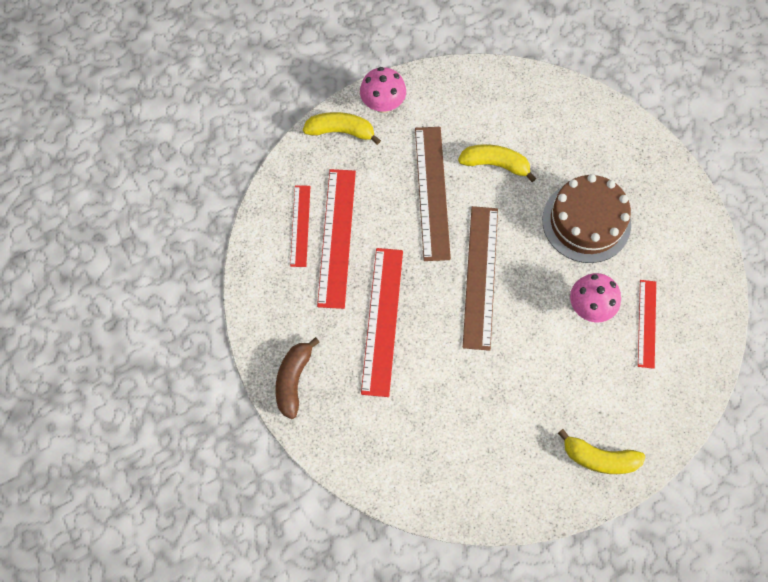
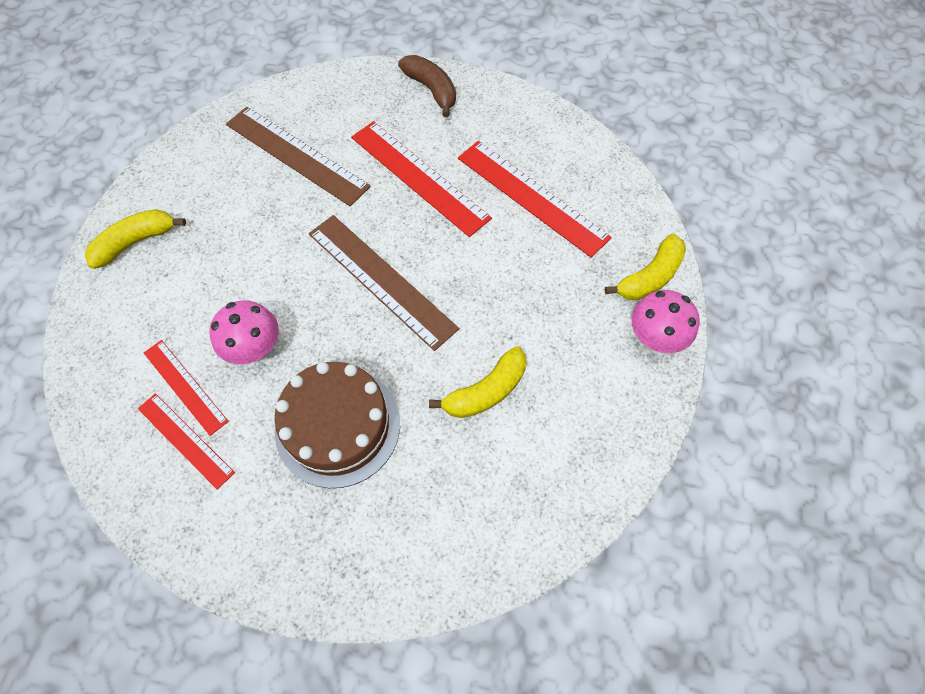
camera: 130 degrees right, 5 degrees down
red ruler [290,185,310,267] -> red ruler moved to [138,393,235,490]
brown ruler [415,127,451,261] -> brown ruler moved to [226,107,371,206]

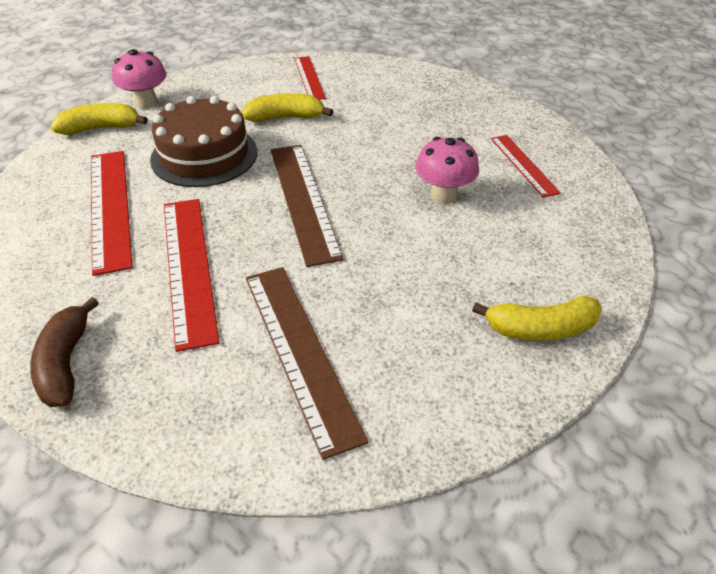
camera: 150 degrees left, 20 degrees down
red ruler [144,340,229,436] -> red ruler moved to [294,56,326,100]
brown cake [275,362,400,488] -> brown cake moved to [150,96,257,187]

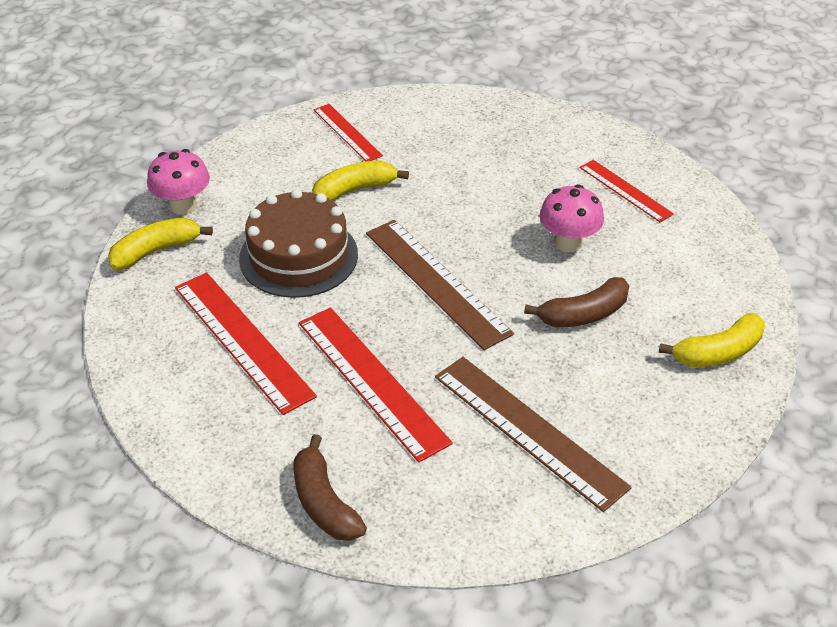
camera: 20 degrees left, 0 degrees up
none -> brown banana [524,277,629,327]

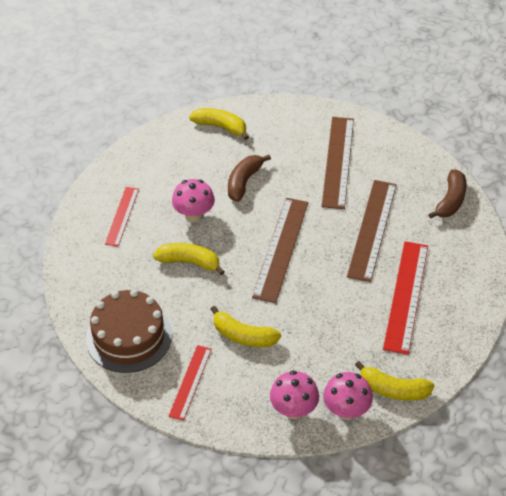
camera: 130 degrees left, 5 degrees up
brown cake [239,189,358,298] -> brown cake moved to [86,289,172,373]
red ruler [299,307,453,463] -> brown ruler [347,180,397,282]
brown banana [524,277,629,327] -> brown banana turned 90 degrees counterclockwise [228,155,271,202]
none -> yellow banana [153,243,225,275]
none -> pink mushroom [270,371,319,419]

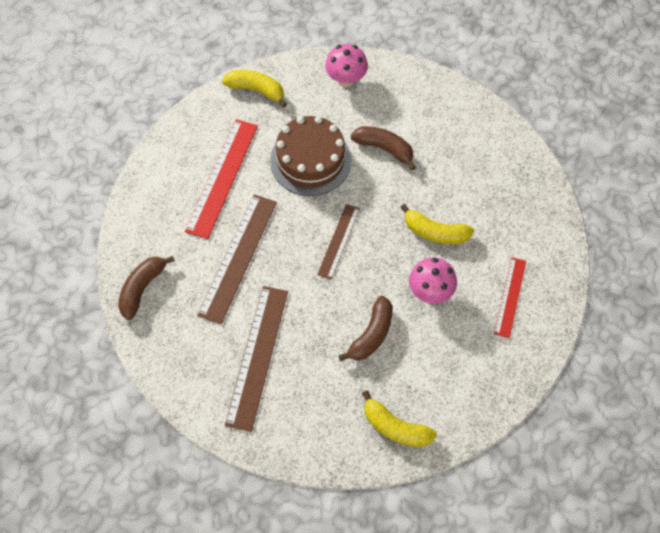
camera: 175 degrees left, 15 degrees up
brown cake [86,289,172,373] -> brown cake moved to [270,116,351,196]
red ruler [168,345,212,421] -> none
yellow banana [211,306,281,347] -> brown banana [351,126,416,170]
brown ruler [252,198,308,303] -> brown ruler [317,204,360,280], size x0.59
pink mushroom [323,372,373,420] -> none

